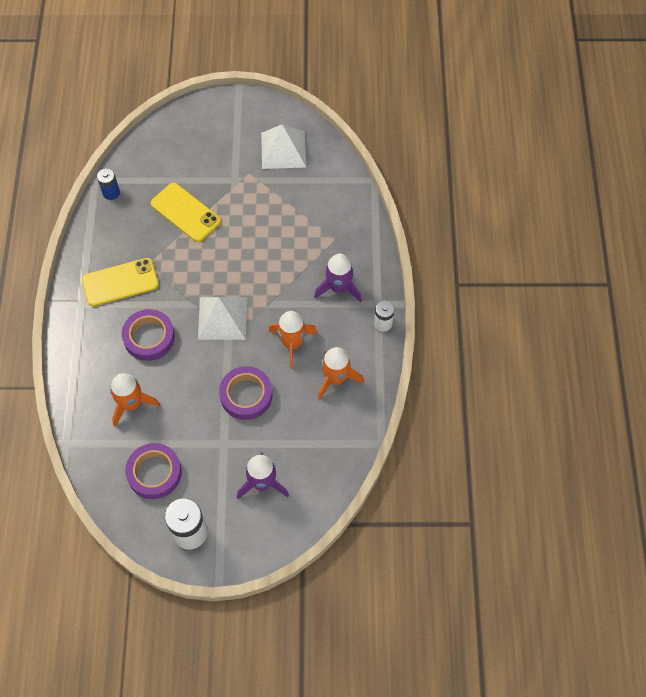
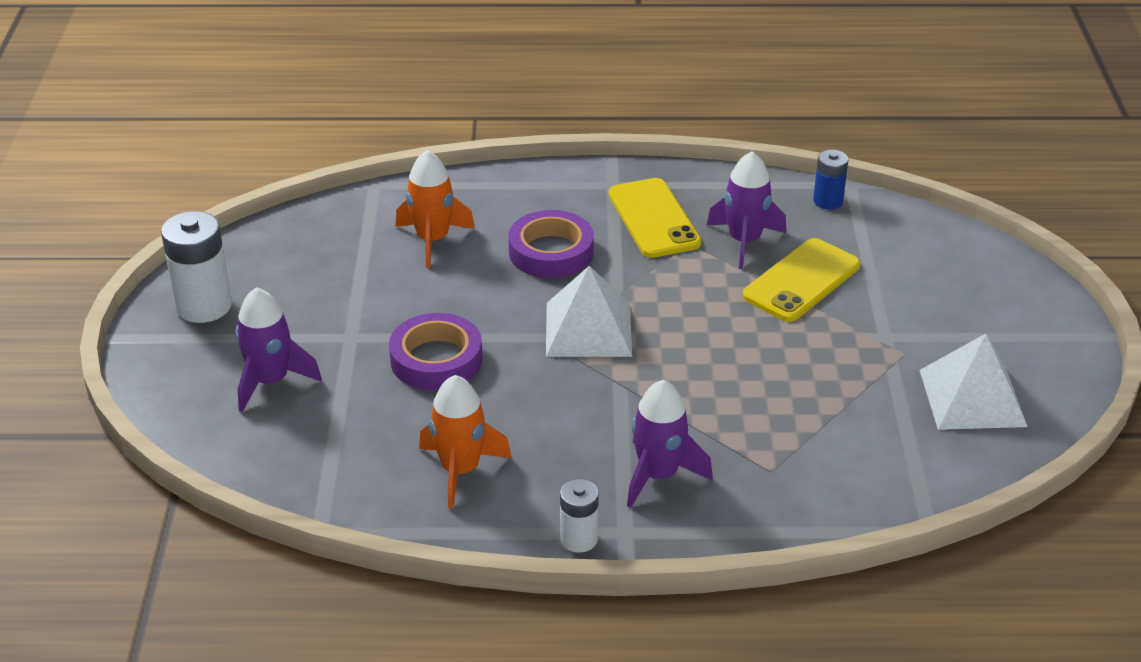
camera: 90 degrees right, 25 degrees down
purple tape [125,443,182,499] -> none
orange rocket [269,311,317,369] -> none
none -> purple rocket [707,151,786,269]

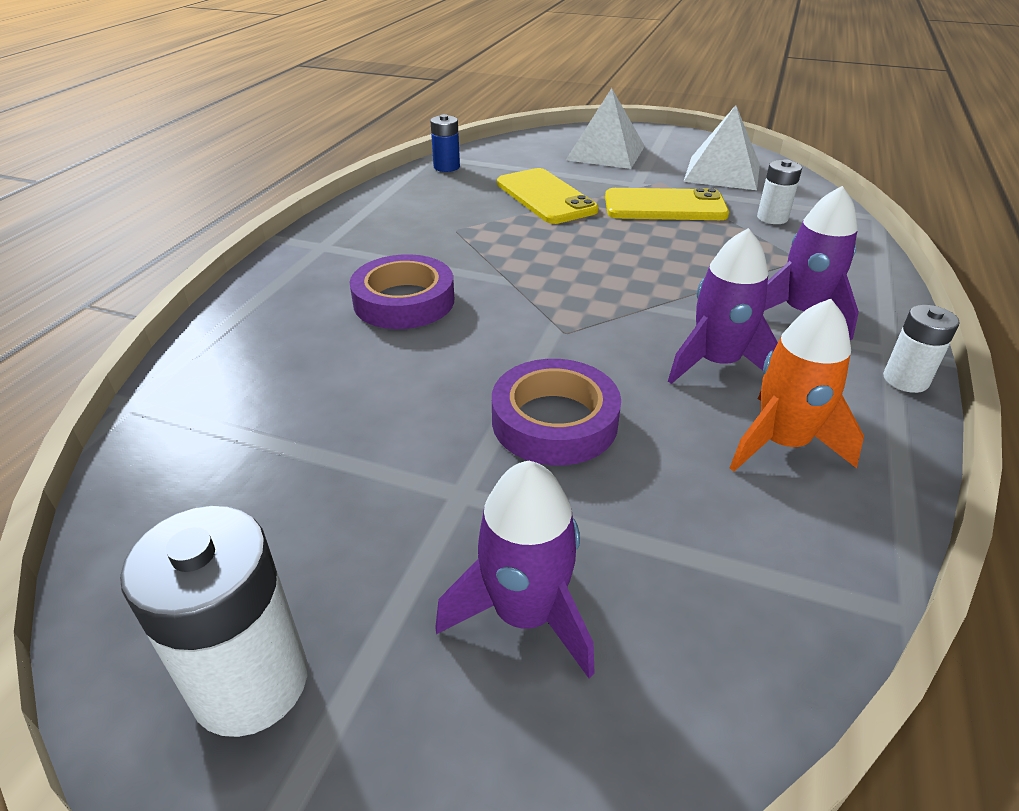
camera: 70 degrees left, 0 degrees up
orange rocket [396,150,475,268] -> none
white pyramid [546,266,632,357] -> white pyramid moved to [566,88,645,169]
yellow phone [609,178,701,258] -> yellow phone moved to [605,188,729,220]
purple rocket [707,151,786,269] -> purple rocket moved to [668,228,778,384]
none -> white battery [757,160,802,224]

